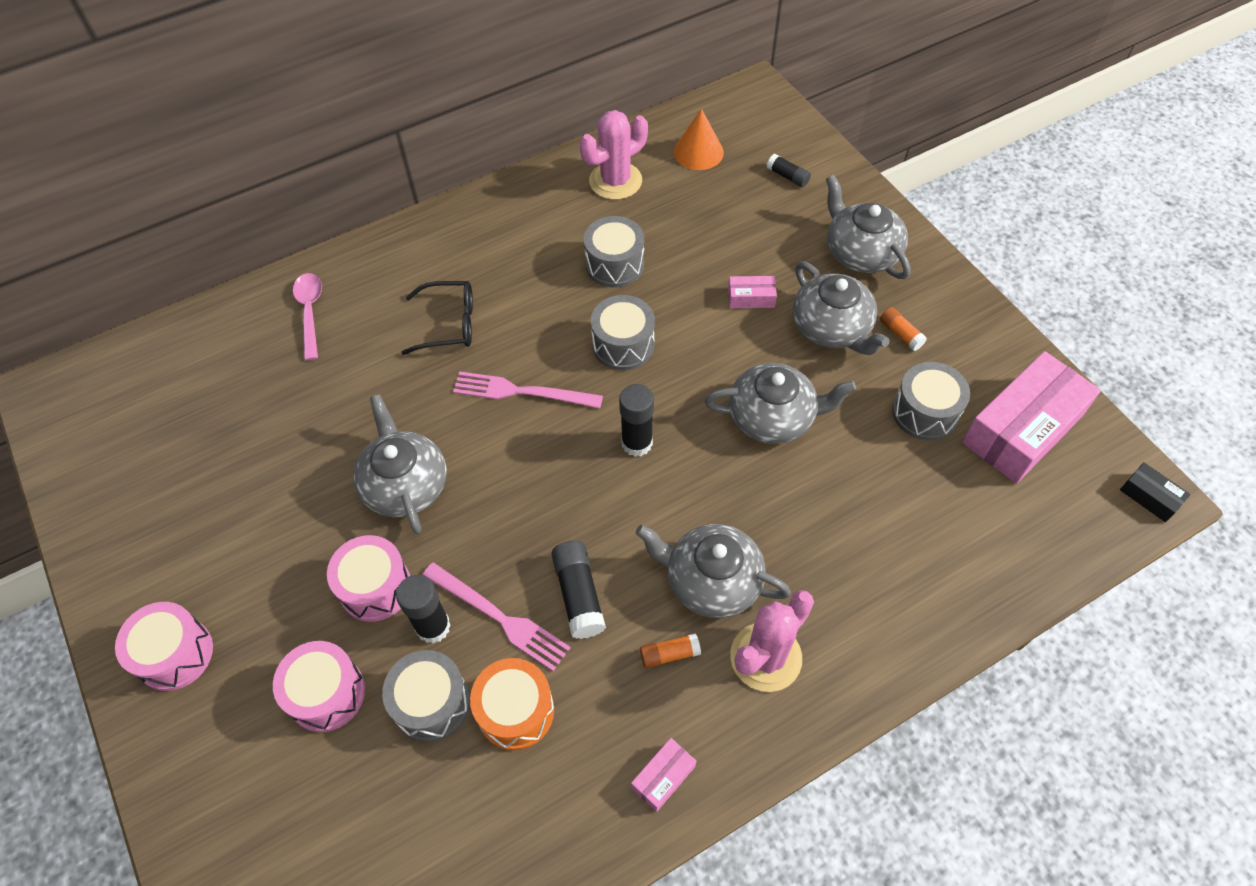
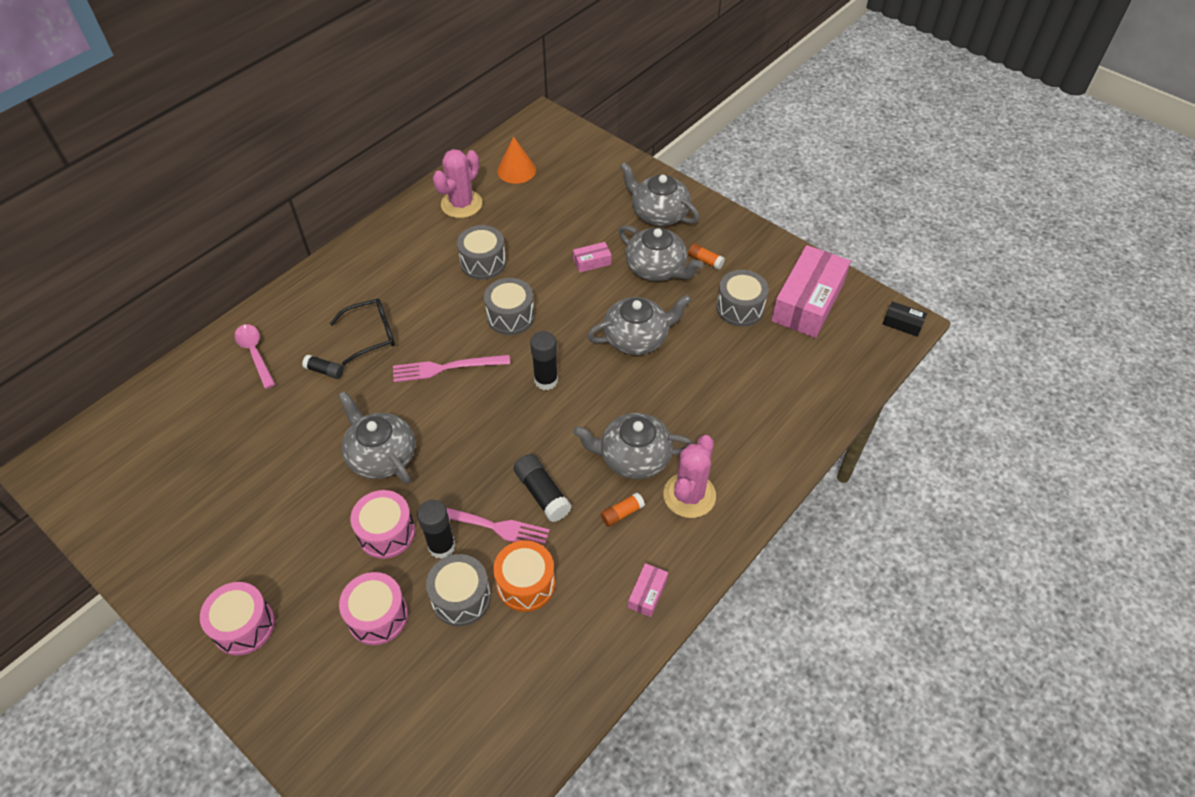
camera: 20 degrees left, 5 degrees down
black glue stick [767,154,811,187] -> black glue stick moved to [302,355,344,379]

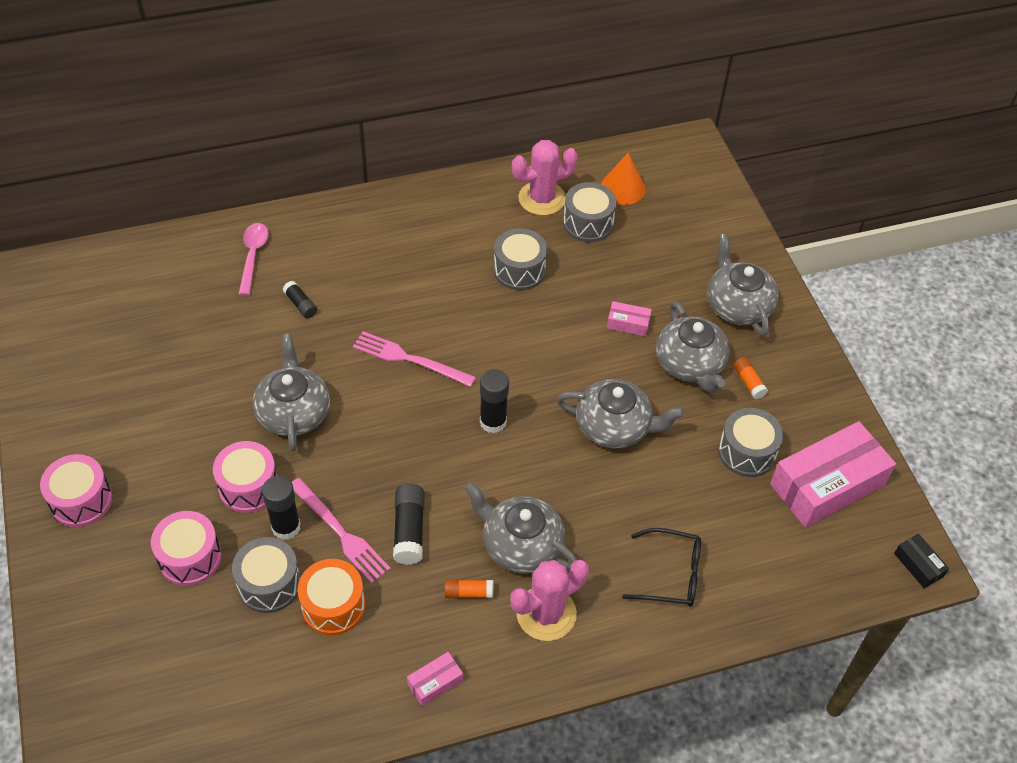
camera: 30 degrees right, 0 degrees up
black glasses [330,299,395,365] -> black glasses moved to [622,528,701,607]
grey drum [484,278,535,335] -> grey drum moved to [563,182,616,242]

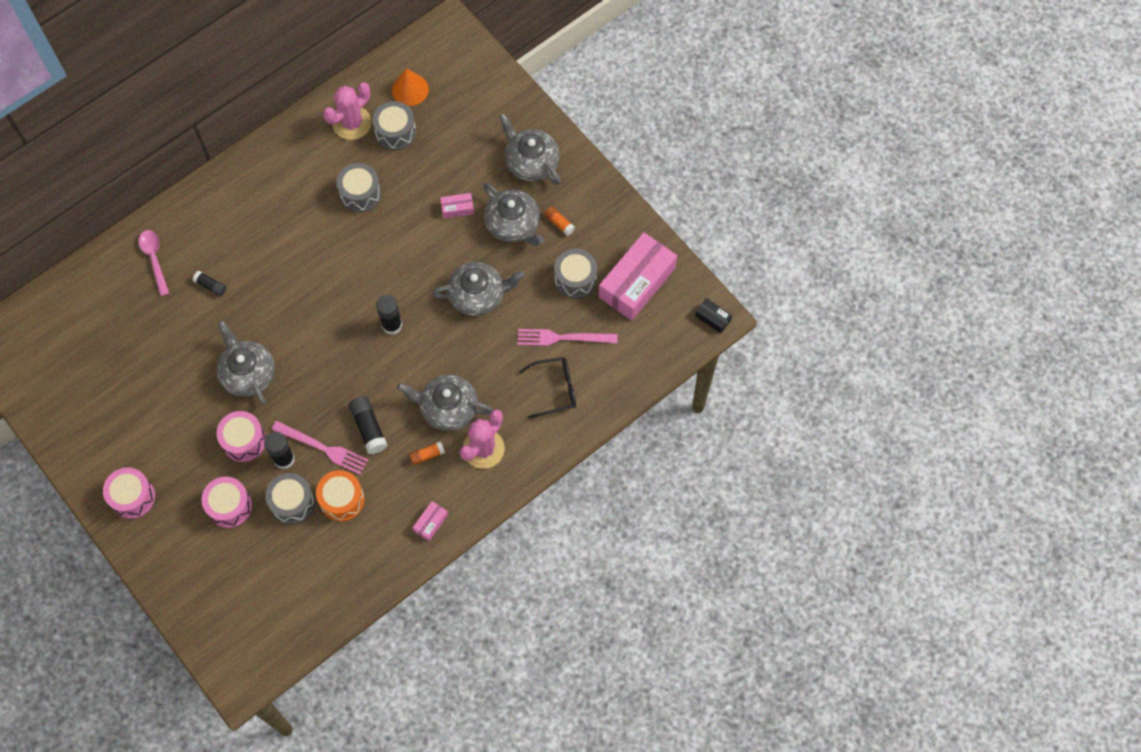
camera: 20 degrees left, 15 degrees up
pink fork [353,331,476,387] -> pink fork moved to [517,329,618,346]

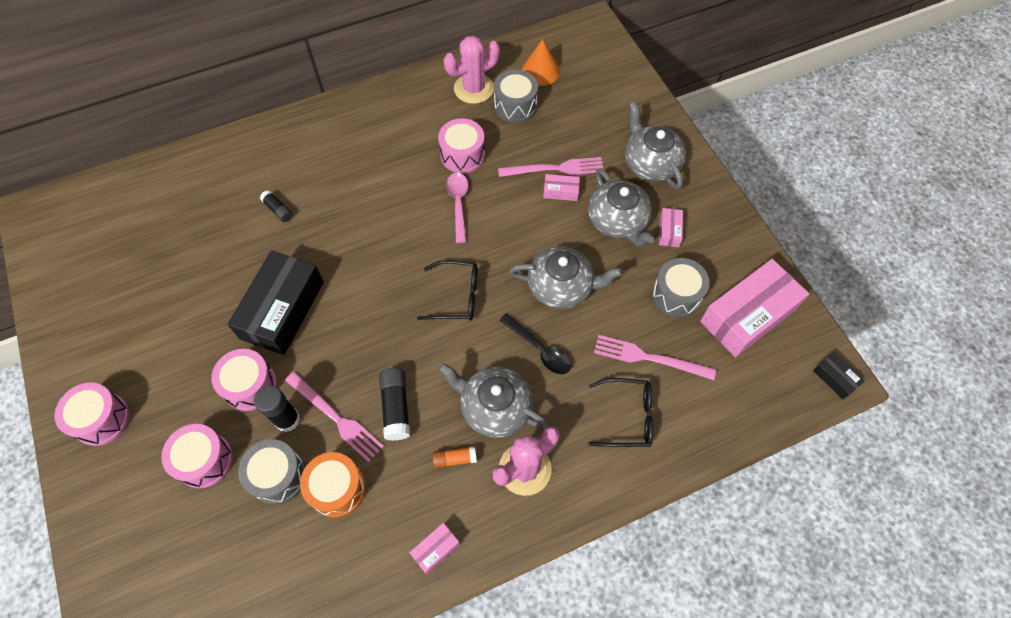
camera: 15 degrees right, 5 degrees down
pink spoon [139,230,169,296] -> pink spoon moved to [446,173,468,243]
grey teapot [216,320,275,405] -> black box [228,251,324,355]
grey drum [336,163,381,213] -> pink drum [438,118,485,173]
black glue stick [376,295,402,335] -> black glasses [417,260,478,321]
orange glue stick [544,206,575,236] -> pink box [659,208,683,247]
none -> pink fork [498,157,604,177]
none -> black spoon [500,313,572,374]

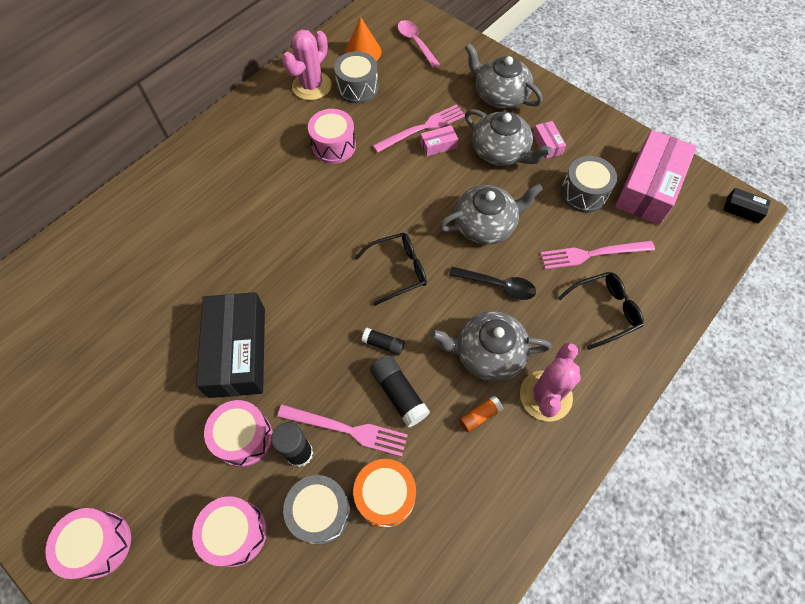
camera: 25 degrees left, 0 degrees up
black glue stick [260,190,292,222] -> black glue stick moved to [362,328,405,355]
pink box [409,523,460,574] -> none
pink spoon [446,173,468,243] -> pink spoon moved to [397,20,440,68]

